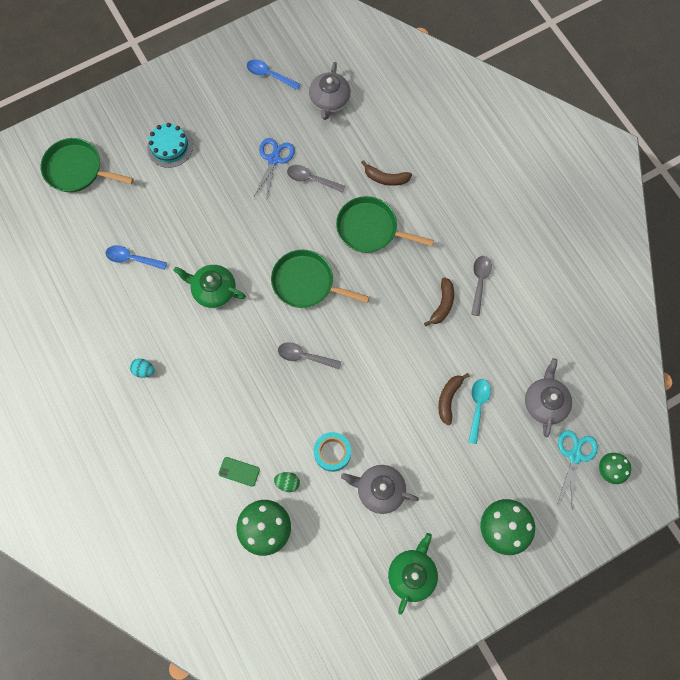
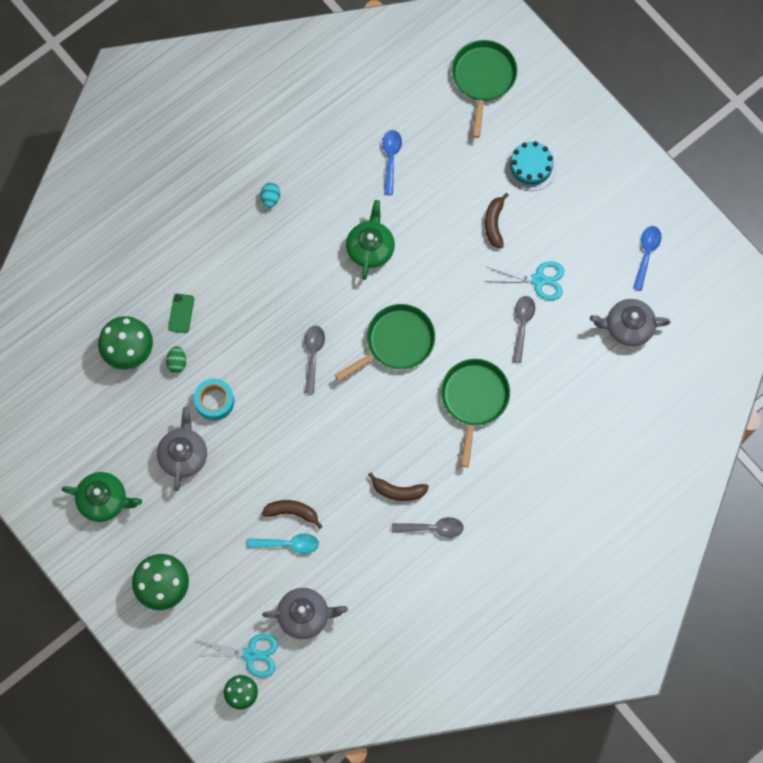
camera: 80 degrees right, 0 degrees up
blue scissors [253,138,295,201] -> turquoise scissors [485,261,564,300]
green pan [271,250,370,308] -> green pan turned 45 degrees clockwise [335,304,435,381]
brown banana [361,160,412,186] -> brown banana moved to [485,193,509,249]

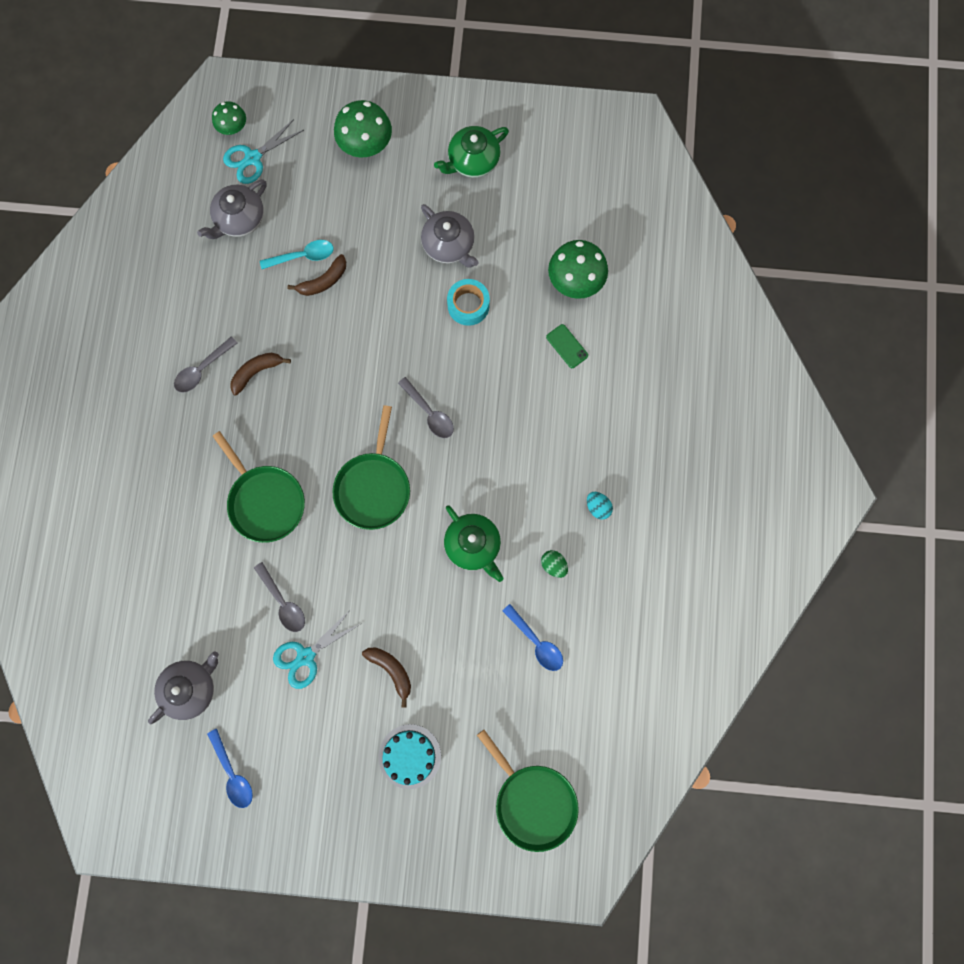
camera: 135 degrees right, 5 degrees up
green egg [166,346,186,373] -> green egg moved to [541,550,568,578]
turquoise spoon [247,533,319,554] -> turquoise spoon turned 150 degrees counterclockwise [260,240,333,269]

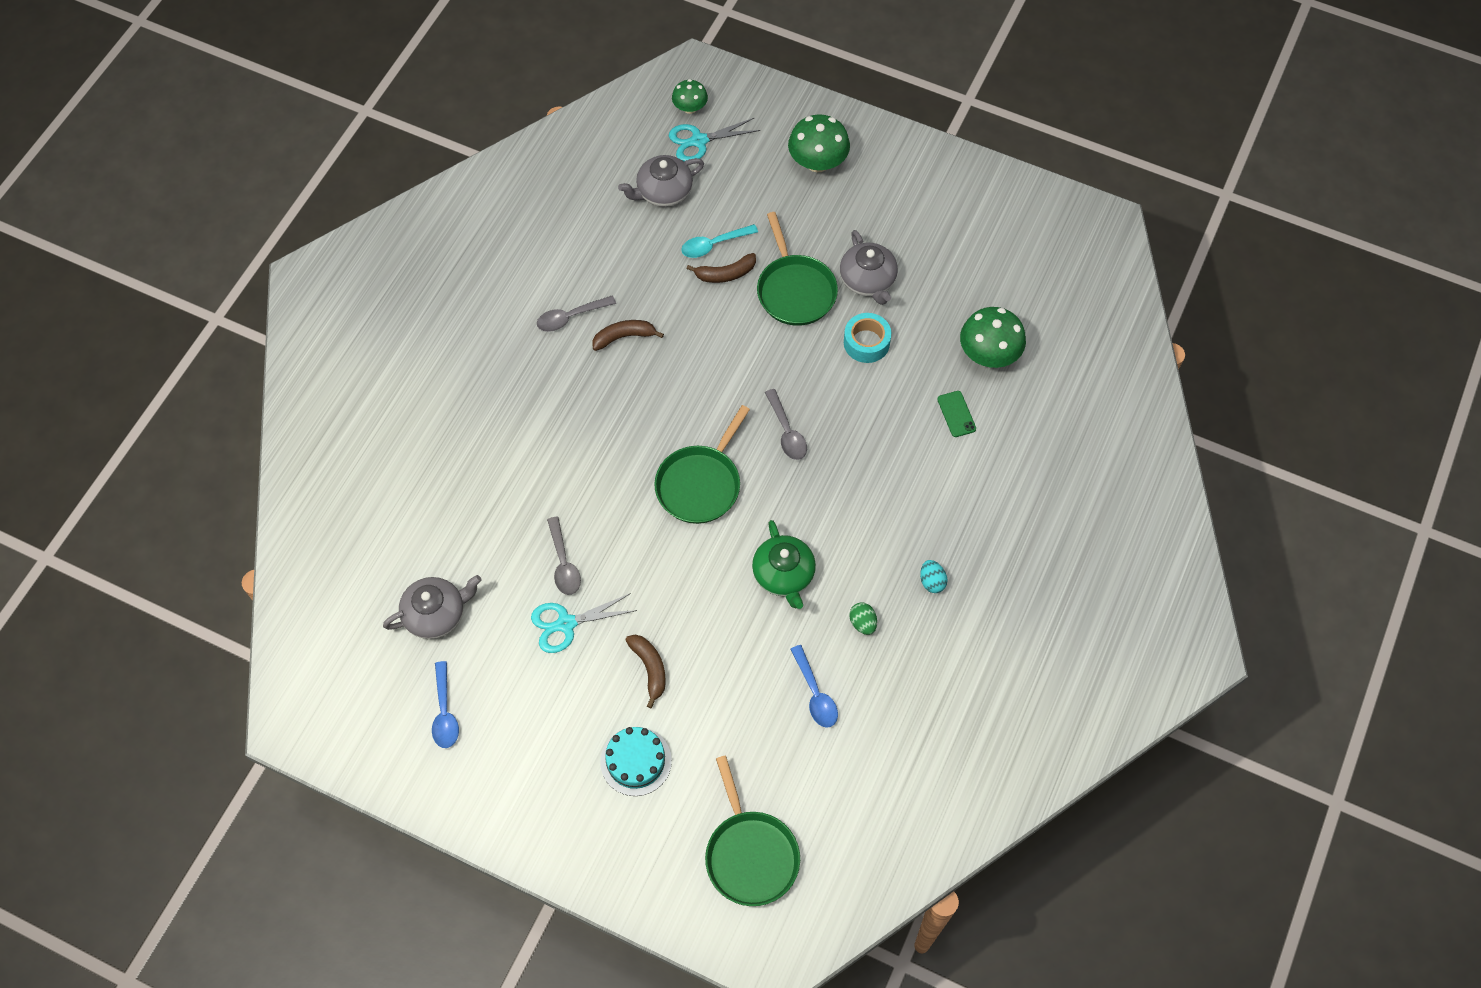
camera: 20 degrees right, 15 degrees down
green pan [213,431,305,543] -> green pan moved to [757,212,838,326]
turquoise spoon [260,240,333,269] -> turquoise spoon turned 150 degrees clockwise [681,224,758,258]
green teapot [434,126,509,178] -> none

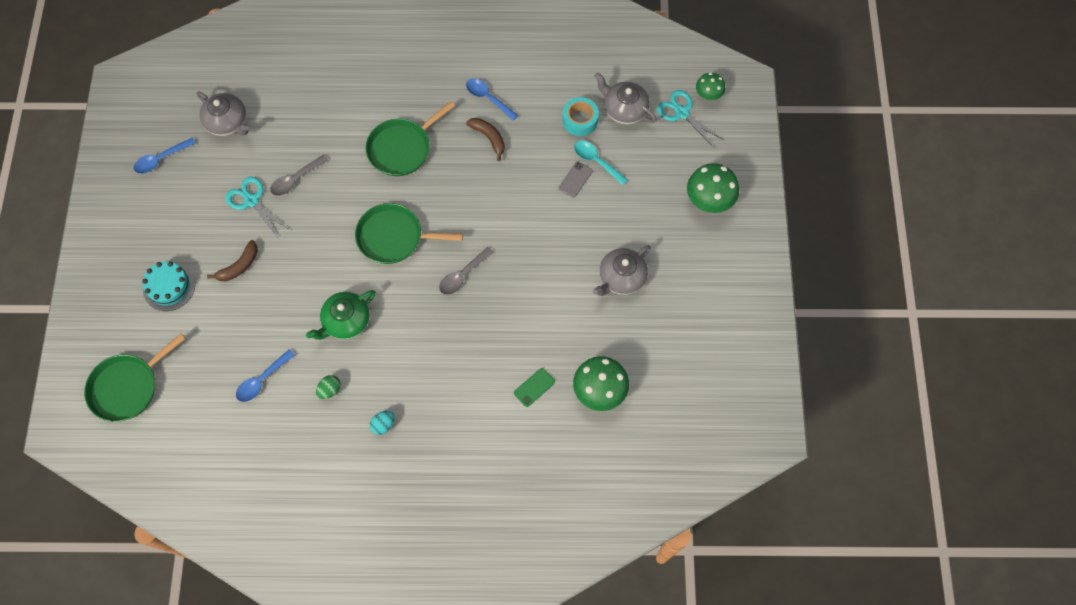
camera: 65 degrees right, 5 degrees up
grey spoon [537,295,616,332] -> blue spoon [466,78,518,121]
brown banana [687,253,756,283] -> grey phone [559,161,593,198]
green pan [757,212,838,326] -> green pan moved to [365,101,455,176]
turquoise tape [844,313,891,363] -> turquoise tape moved to [562,97,599,136]

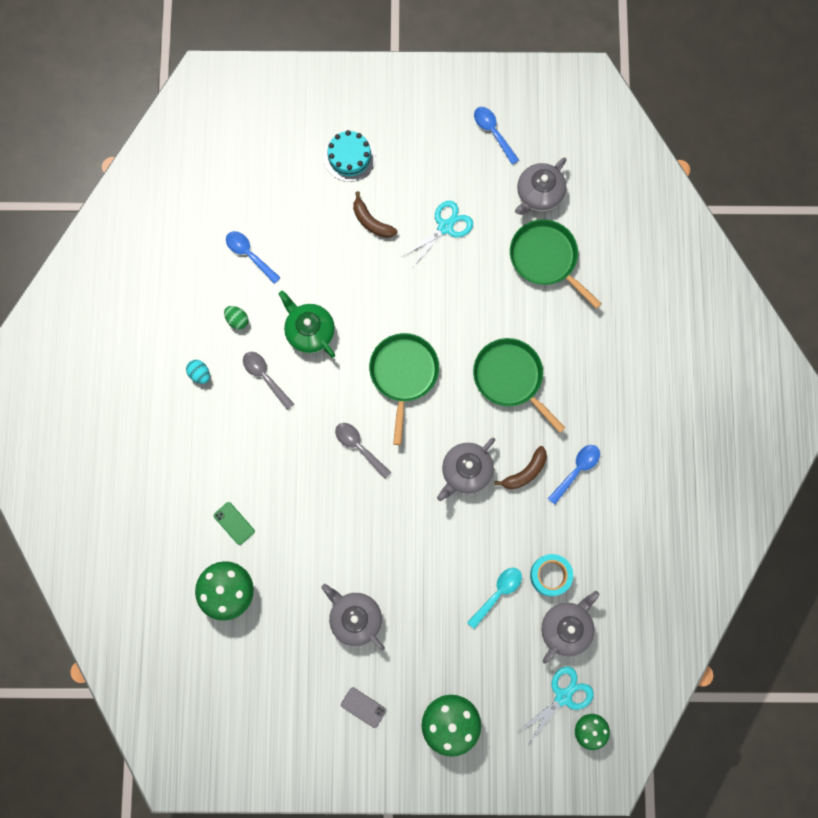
camera: 90 degrees right, 10 degrees up
green pan [84,333,186,422] -> green pan moved to [510,219,602,309]
grey spoon [270,155,328,196] -> grey spoon moved to [243,352,294,410]
grey phone [559,161,593,198] -> grey phone moved to [341,687,386,728]
none -> grey teapot [437,438,495,501]

